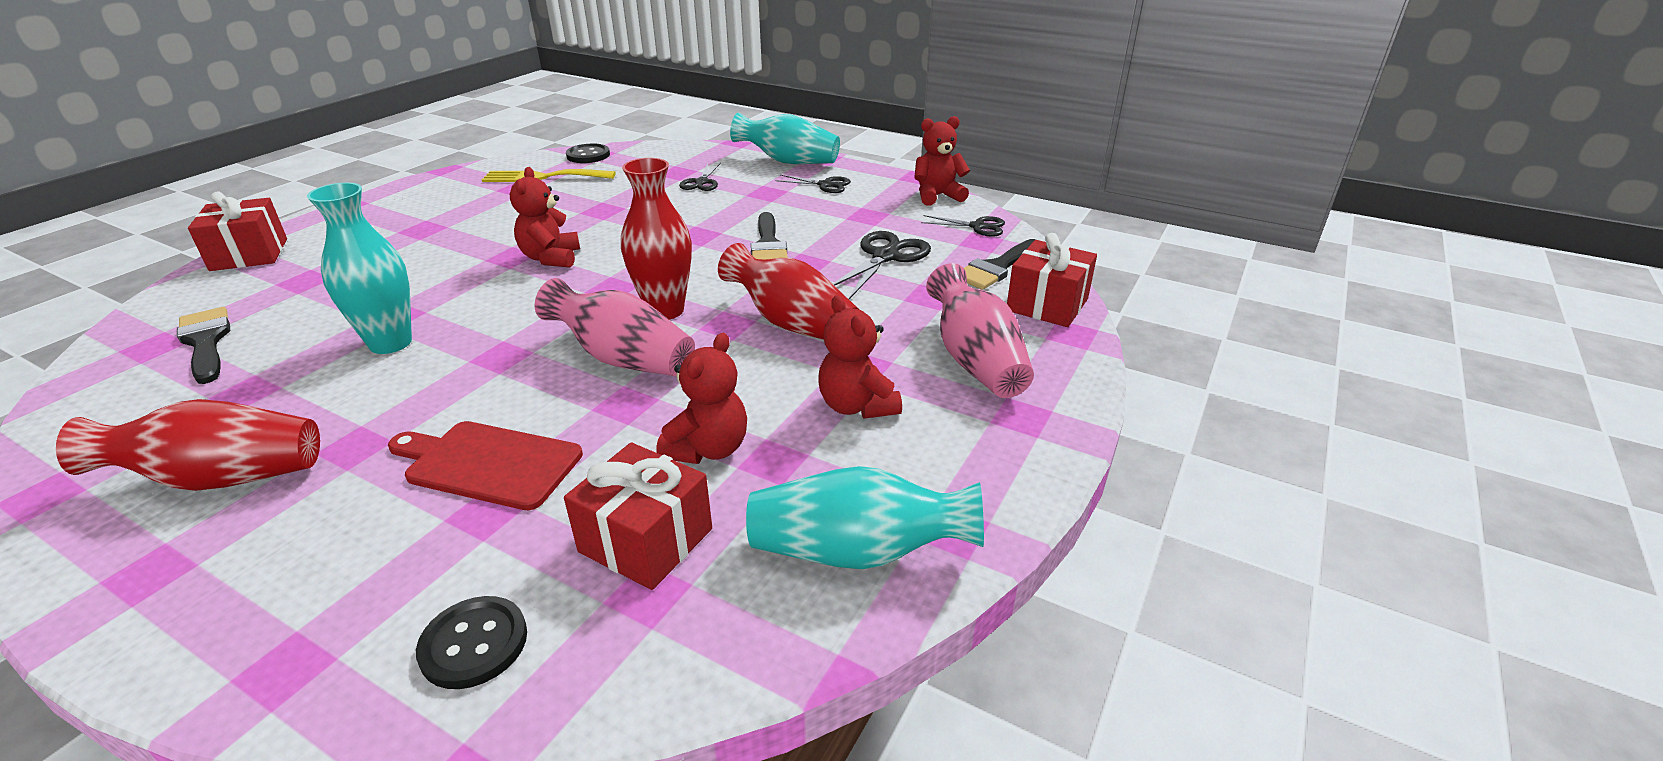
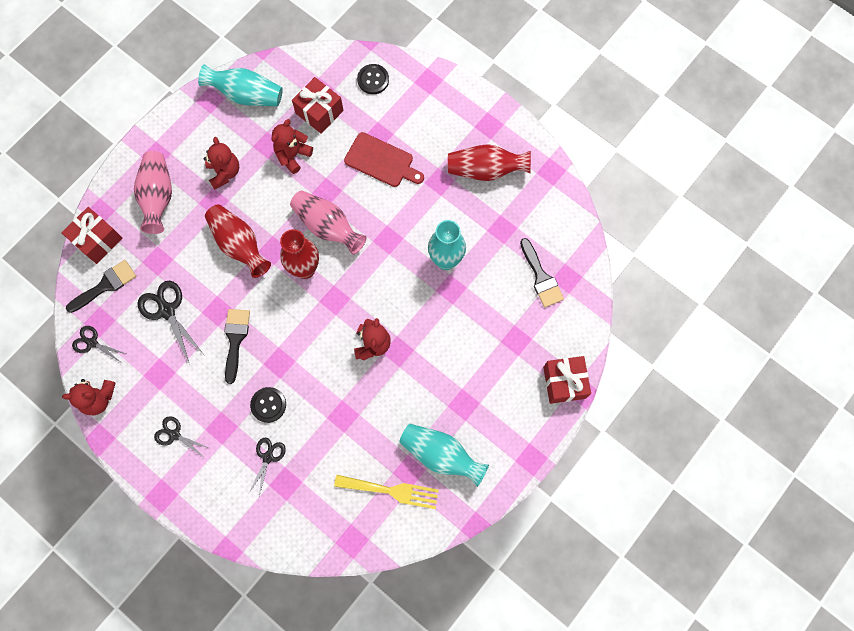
camera: 170 degrees left, 40 degrees up
black button [566,144,610,163] -> black button moved to [250,387,286,423]
turquoise vase [730,113,840,164] -> turquoise vase moved to [399,424,489,487]
black scissors [832,231,931,299] -> black scissors turned 105 degrees clockwise [137,281,202,362]

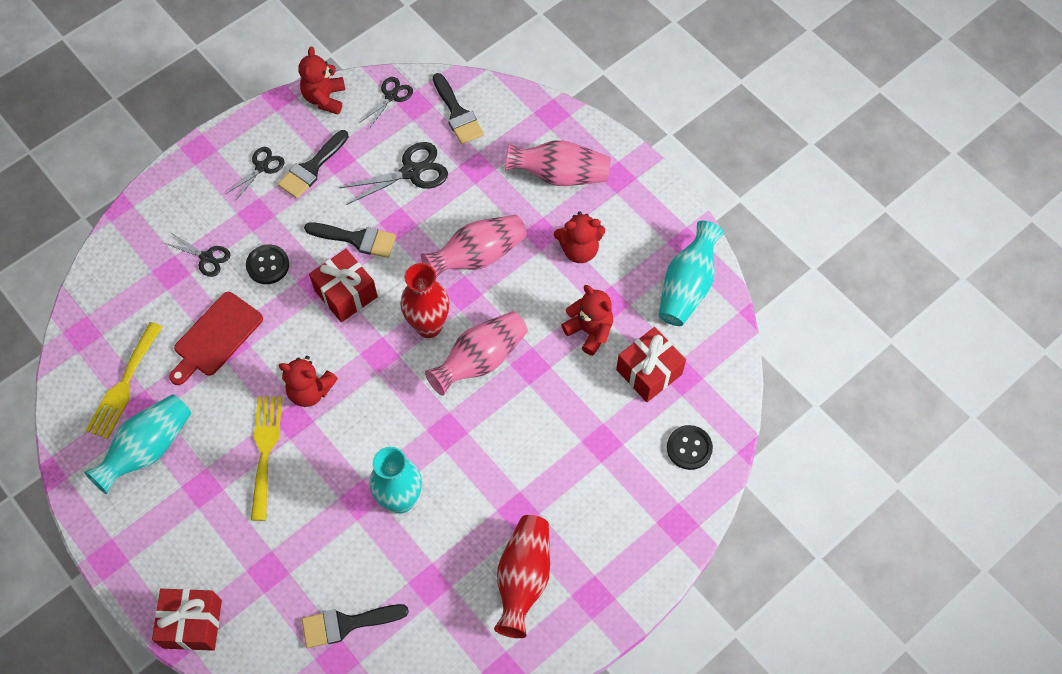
camera: 100 degrees right, 10 degrees down
red gift [61,207,123,264] -> red gift moved to [309,249,378,322]
red vase [205,204,271,278] -> pink vase [421,215,527,278]
red cutting board [344,132,424,187] -> red cutting board moved to [169,292,263,385]
none -> yellow fork [251,397,282,521]
none -> black brush [278,130,349,199]

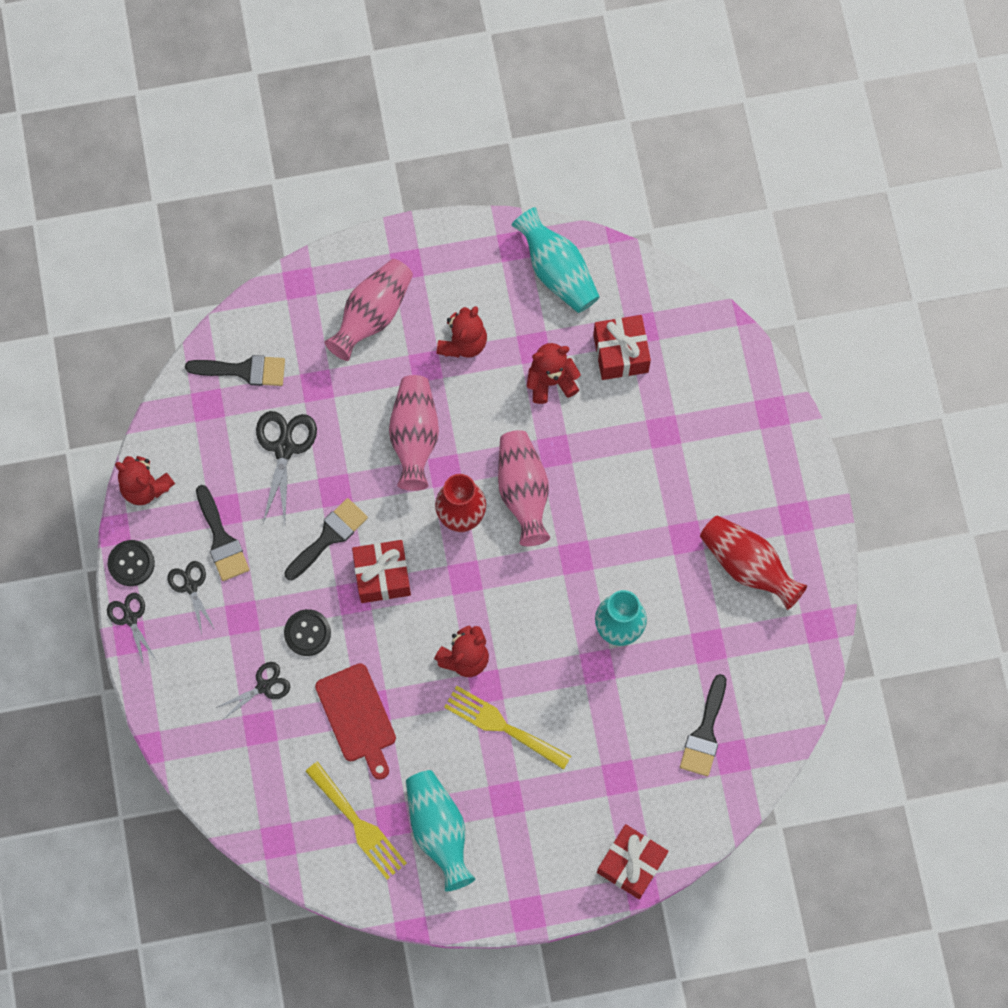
camera: 60 degrees left, 10 degrees up
black scissors [359,77,413,129] -> black scissors moved to [107,593,157,666]
black button [667,425,713,470] -> black button moved to [108,540,155,586]

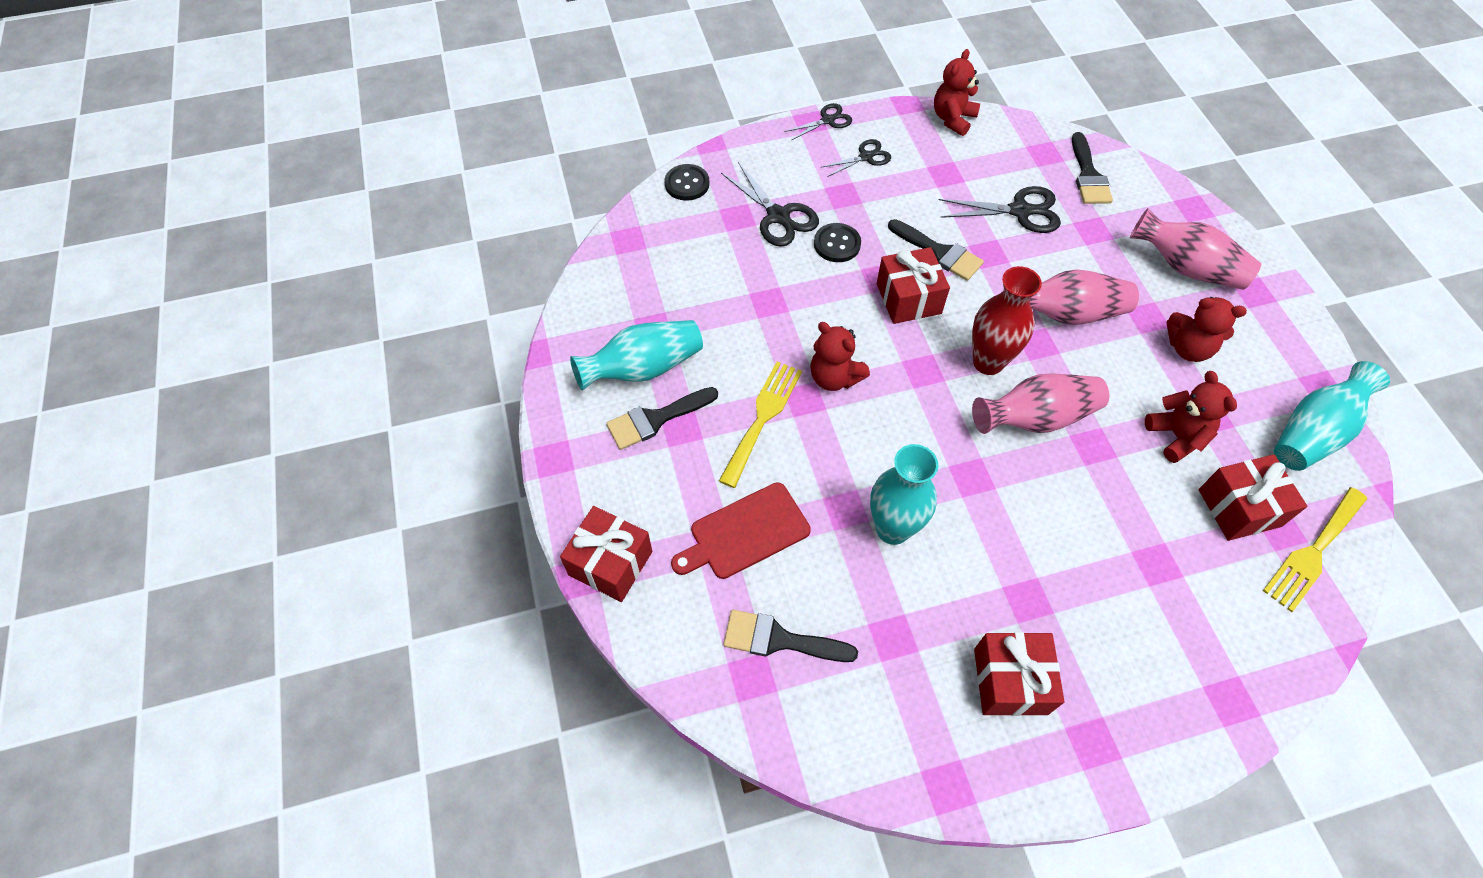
camera: 85 degrees right, 15 degrees down
black button [108,540,155,586] -> black button moved to [664,164,710,201]
black brush [196,485,249,581] -> black brush moved to [606,387,718,450]
black scissors [216,662,290,719] -> black scissors [721,162,819,246], size x1.60
yellow fork [305,761,407,880] -> yellow fork moved to [1263,487,1367,612]
red cutting board [315,663,396,780] -> red cutting board moved to [671,482,811,579]
red vase [700,515,807,610] -> red gift [974,632,1065,716]

